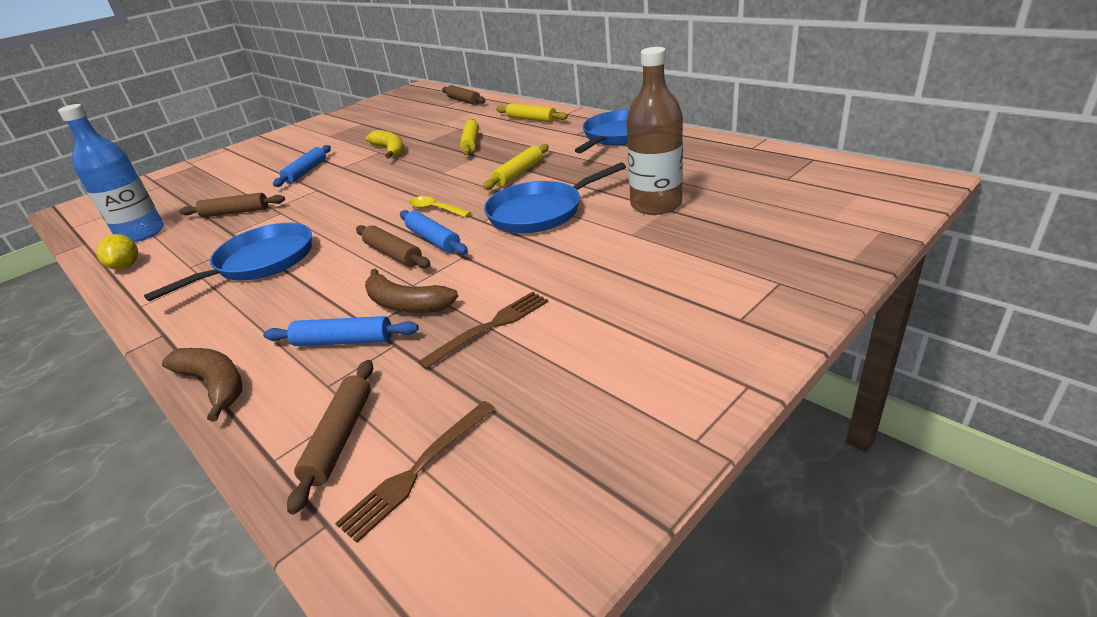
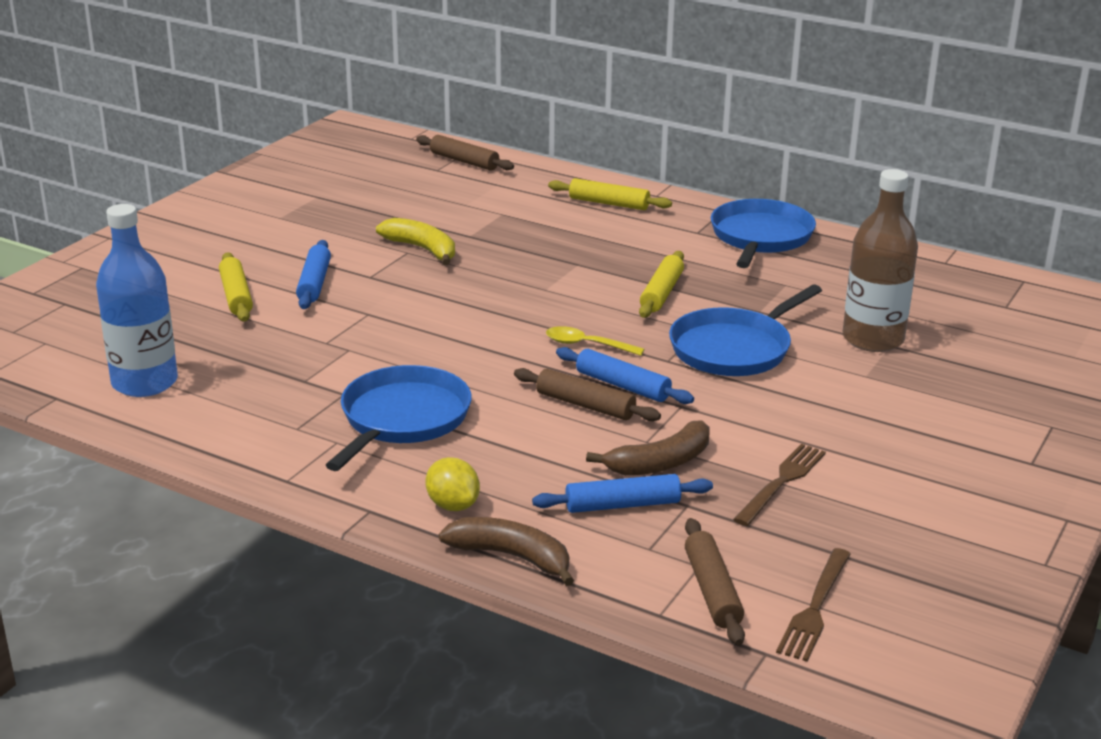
camera: 20 degrees left, 5 degrees down
yellow lemon [96,234,138,270] -> yellow lemon moved to [425,457,480,511]
brown rolling pin [179,193,285,217] -> none
brown banana [365,269,458,313] -> brown banana turned 45 degrees counterclockwise [586,420,710,476]
yellow rolling pin [460,119,479,155] -> yellow rolling pin moved to [219,252,253,322]

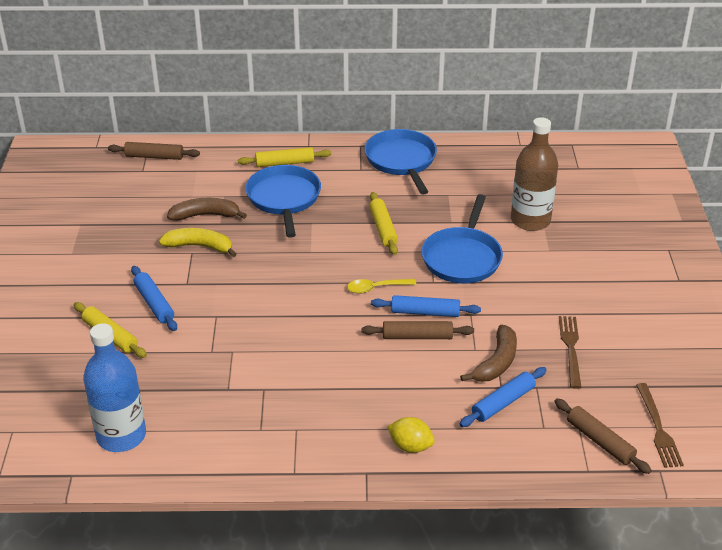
camera: 30 degrees left, 10 degrees up
blue pan [326,365,472,471] -> blue pan moved to [245,165,321,238]
brown banana [438,517,574,586] -> brown banana moved to [167,198,247,221]

